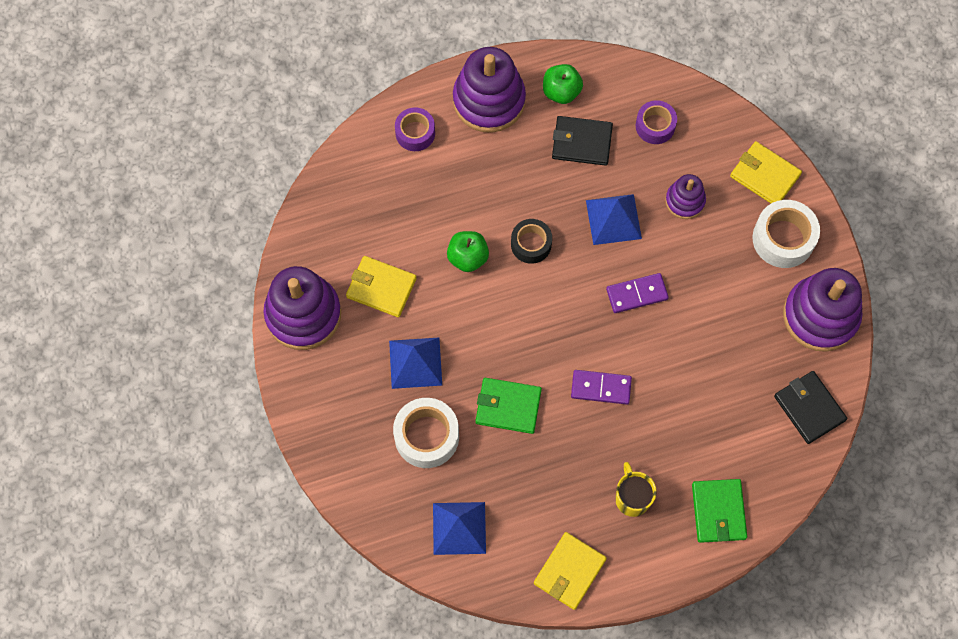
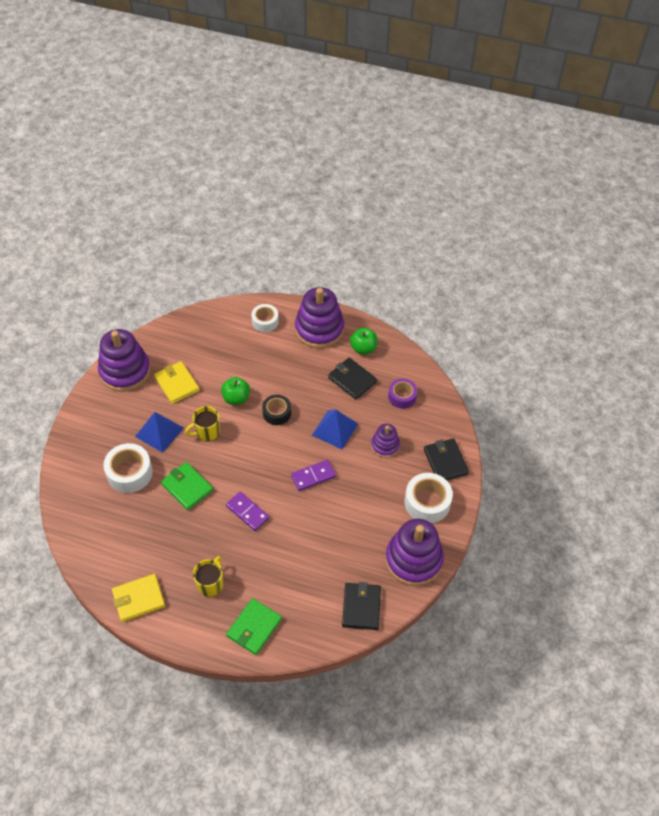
camera: 35 degrees right, 15 degrees down
purple tape [395,107,435,151] -> white tape [251,304,279,332]
blue pyramid [433,502,486,555] -> none
purple domino [606,273,669,313] -> purple domino turned 45 degrees counterclockwise [291,460,336,491]
yellow wallet [730,141,802,203] -> black wallet [424,438,469,480]
none -> yellow mug [185,406,220,442]

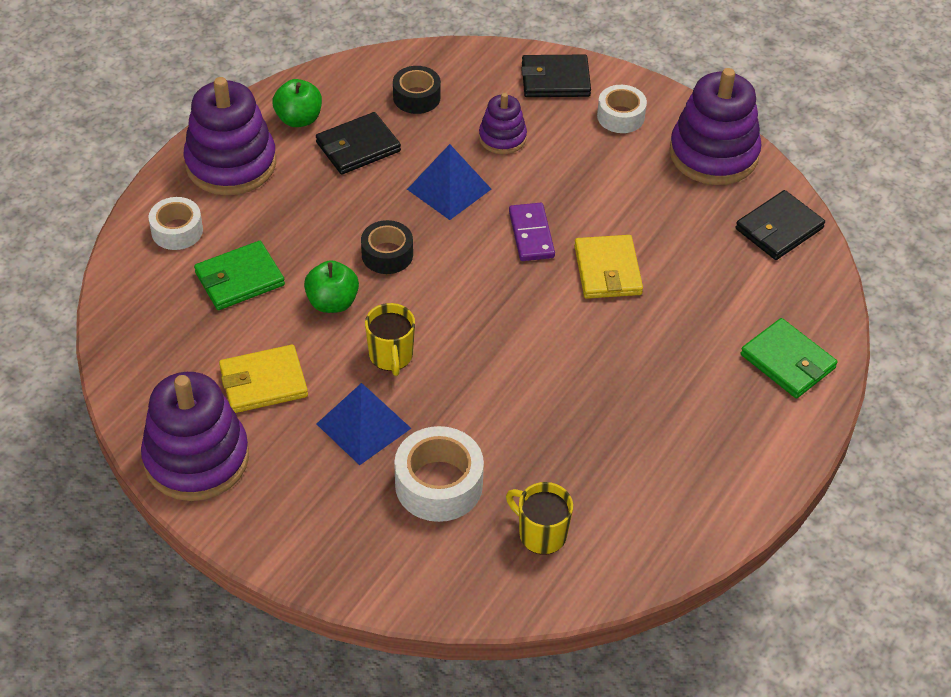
camera: 75 degrees left, 5 degrees down
yellow wallet [112,574,165,622] -> yellow wallet moved to [574,235,643,299]
green wallet [161,462,213,510] -> green wallet moved to [194,241,285,310]
yellow mug [193,556,223,597] -> yellow mug moved to [506,482,573,555]
purple domino [226,492,269,531] -> none
black wallet [342,582,381,630] -> black wallet turned 60 degrees counterclockwise [735,190,825,260]
purple tape [388,378,417,409] -> black tape [393,66,441,114]
white tape [405,473,453,523] -> white tape [597,85,647,133], size x0.66

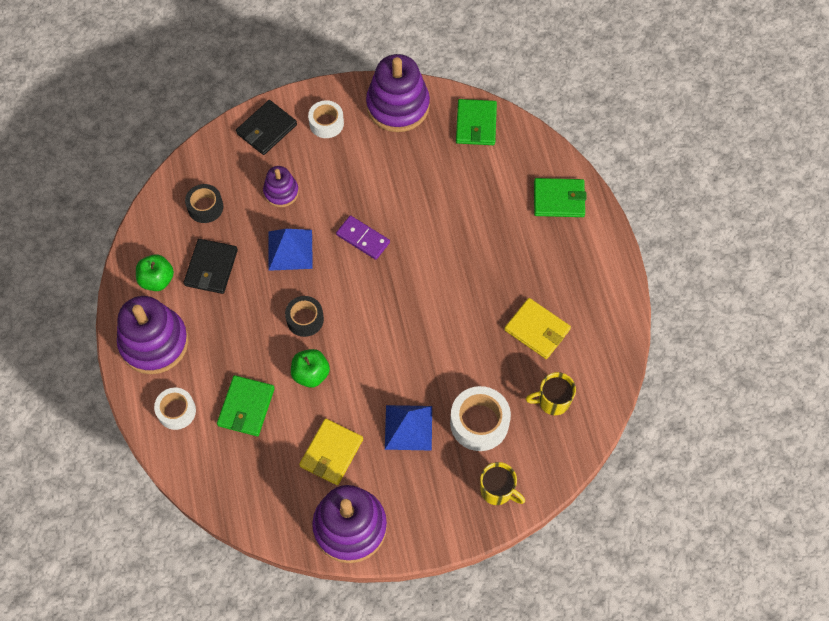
camera: 45 degrees left, 15 degrees up
yellow mug [365,303,415,376] -> yellow mug moved to [480,462,525,505]
yellow wallet [574,235,643,299] -> yellow wallet moved to [504,298,571,359]
black wallet [735,190,825,260] -> green wallet [456,99,497,145]

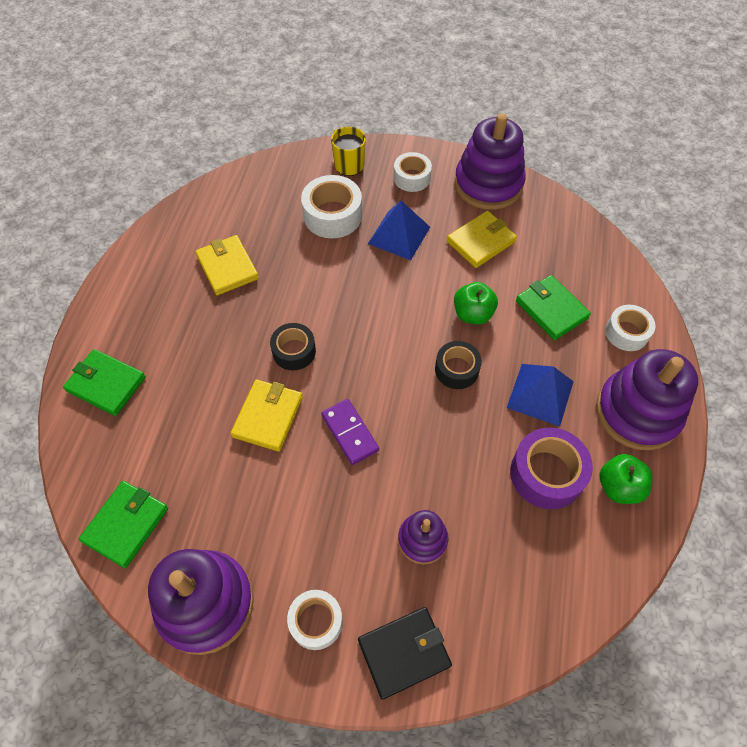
camera: 155 degrees left, 5 degrees down
black wallet [184,239,238,294] -> purple tape [510,427,593,509]
black tape [185,184,223,223] -> black tape moved to [270,323,316,370]
green wallet [217,375,275,436] -> green wallet turned 75 degrees counterclockwise [516,275,591,340]
blue pyramid [269,229,313,271] -> blue pyramid moved to [507,364,574,427]
yellow mug [526,372,576,415] -> none
none -> yellow wallet [231,379,303,452]
none -> white tape [394,152,432,192]

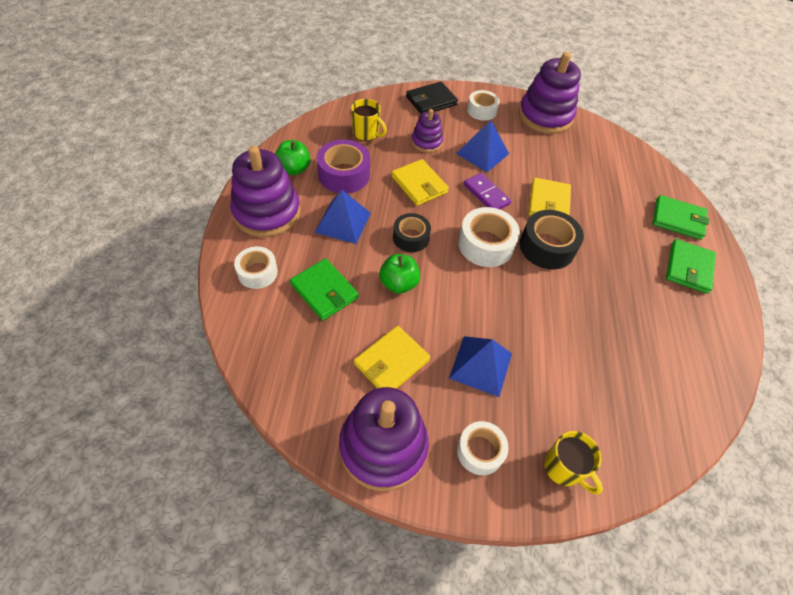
camera: 170 degrees right, 5 degrees down
green wallet [79,481,168,568] -> green wallet moved to [666,239,716,294]
yellow wallet [195,235,259,295] -> yellow wallet moved to [391,159,449,206]
black tape [270,323,316,370] -> black tape [520,210,584,269], size x1.53
white tape [301,175,362,238] -> white tape moved to [458,207,520,267]
none -> yellow mug [351,99,387,141]
none -> blue pyramid [456,120,509,172]

